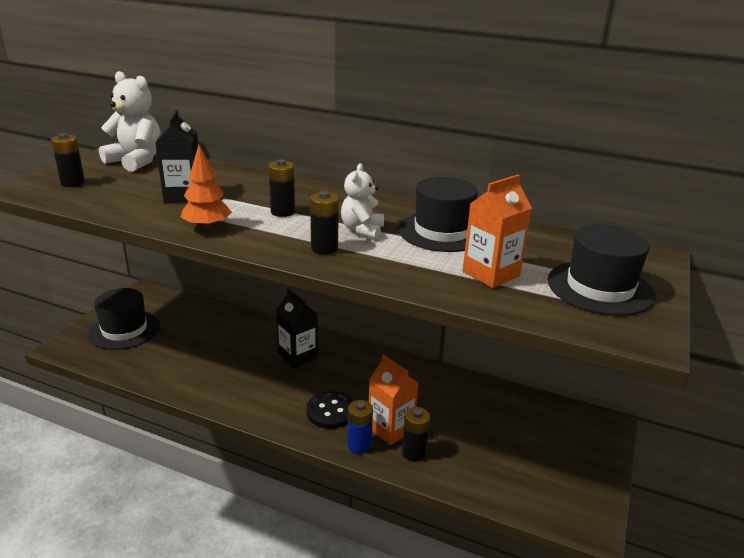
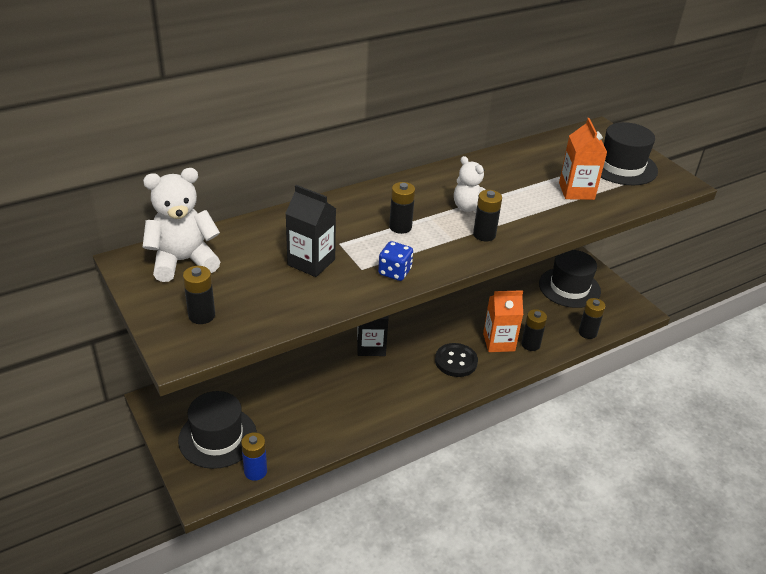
camera: 55 degrees left, 10 degrees up
orange tree [181,145,232,230] -> blue dice [378,241,413,281]
blue battery [347,400,373,454] -> blue battery moved to [241,432,267,481]
black hat [398,177,478,252] -> black hat moved to [539,250,601,308]
none -> black battery [578,298,606,339]

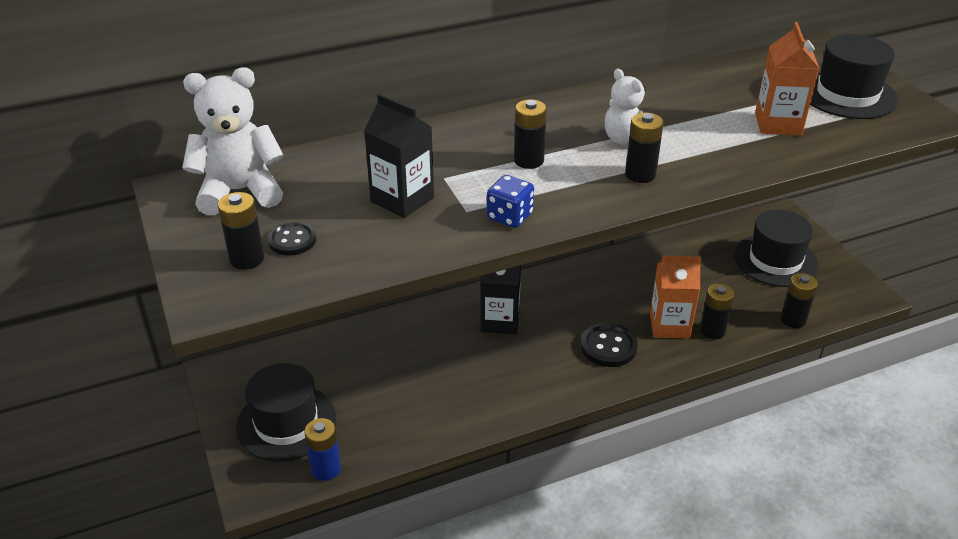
camera: 10 degrees right, 0 degrees up
none -> black button [268,221,316,256]

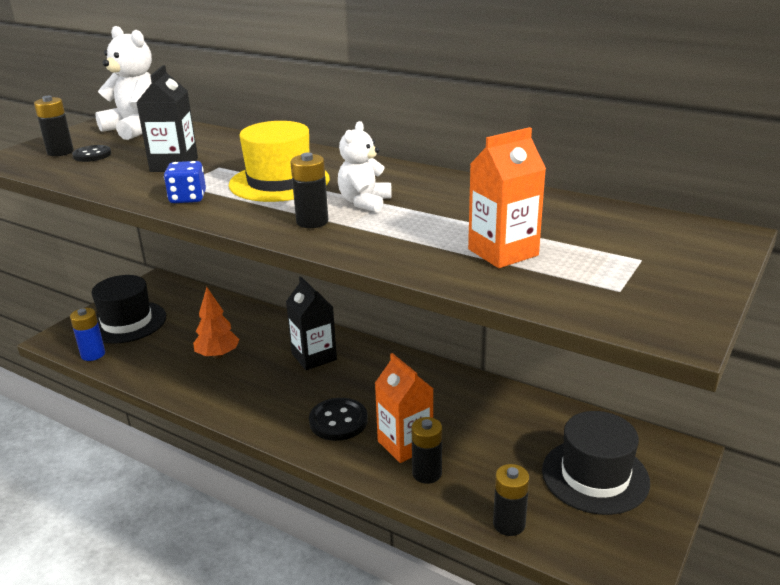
camera: 55 degrees right, 10 degrees down
black battery [514,99,547,169] -> yellow hat [229,121,330,202]
black hat [810,34,898,119] -> none
none -> orange tree [193,287,240,358]

